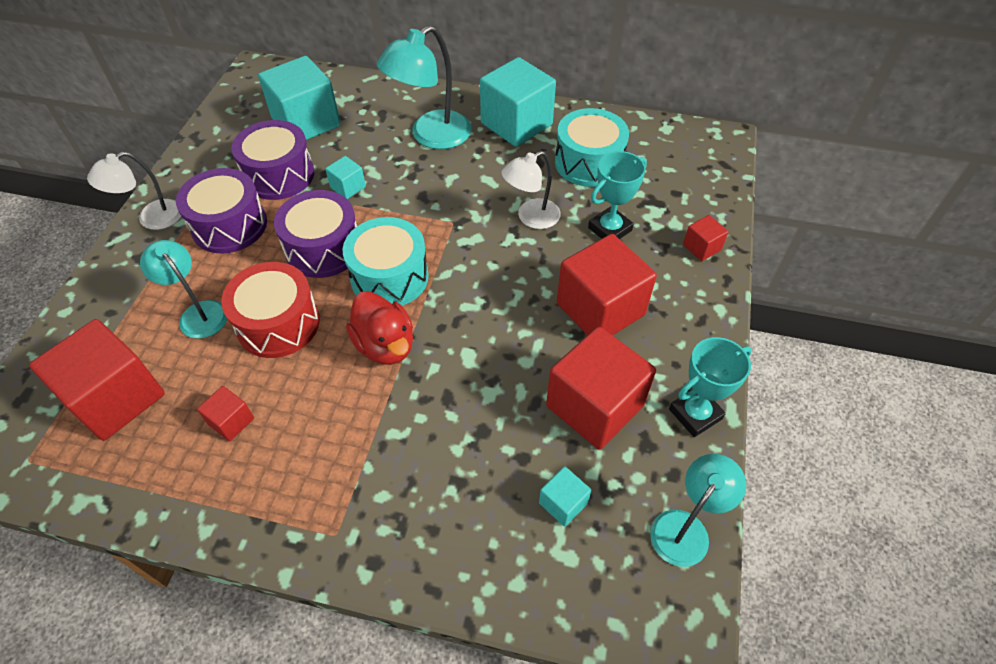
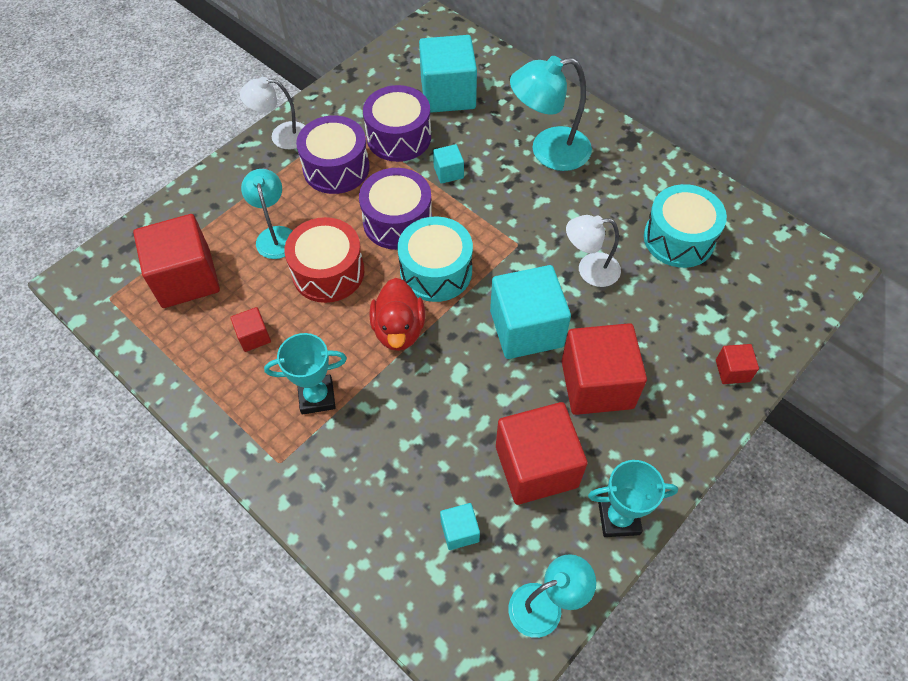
camera: 30 degrees right, 5 degrees up
turquoise cube [480,57,556,147] -> turquoise cube moved to [490,265,571,359]
turquoise trophy [588,151,647,239] -> turquoise trophy moved to [264,333,347,415]

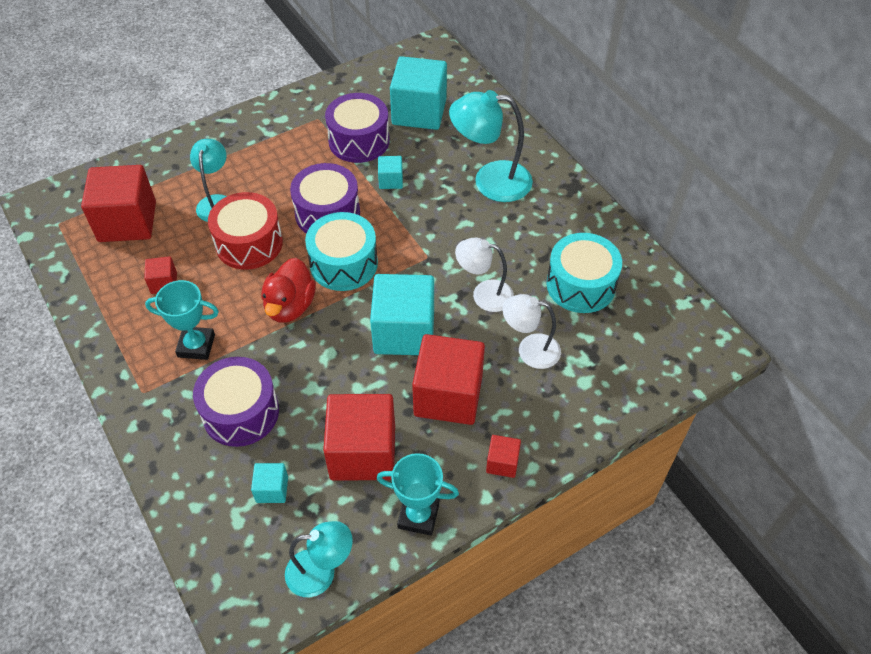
camera: 15 degrees right, 5 degrees down
white lamp [240,77,305,149] -> white lamp moved to [502,294,561,369]
purple drum [296,116,370,194] -> purple drum moved to [193,357,279,447]
red cube [716,344,759,384] -> red cube moved to [486,435,521,478]

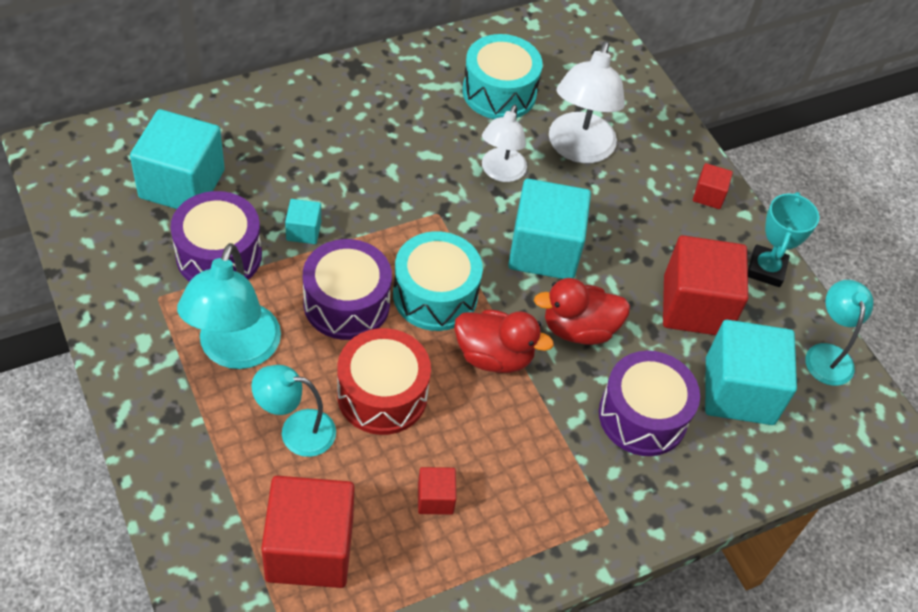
camera: 90 degrees left, 0 degrees up
turquoise trophy [145,280,219,360] -> none
turquoise cube [251,463,288,503] -> turquoise cube [705,320,797,425], size x2.18
red cube [412,334,485,425] -> none
turquoise lamp [449,90,533,202] -> turquoise lamp moved to [177,243,281,369]
white lamp [502,294,561,369] -> white lamp [549,41,625,163], size x1.55
none -> red duck [534,278,630,345]

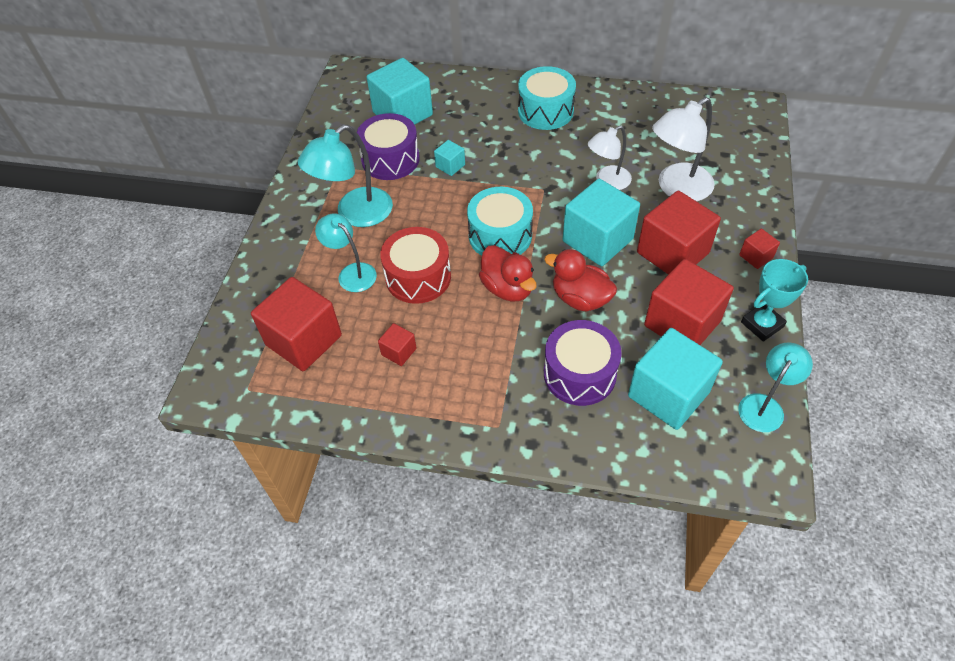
camera: 45 degrees right, 0 degrees up
purple drum [303,239,392,340] -> none
turquoise drum [462,34,542,119] -> turquoise drum moved to [518,66,576,130]
none -> red cube [637,191,721,275]

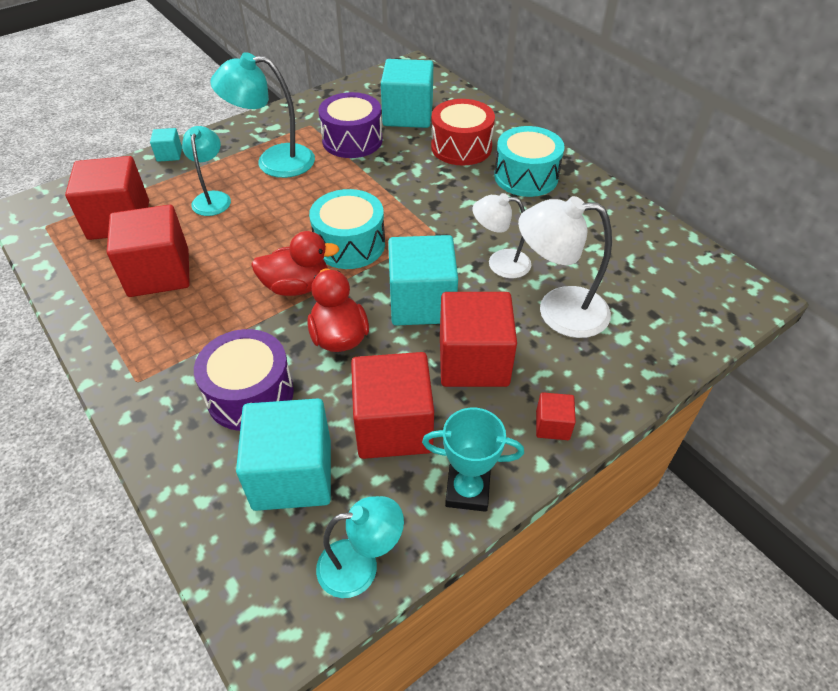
camera: 40 degrees right, 5 degrees down
red cube [378,323,417,366] -> red cube [107,205,190,297], size x2.18
red drum [380,227,451,304] -> red drum moved to [431,99,495,166]
turquoise cube [434,140,465,176] -> turquoise cube moved to [150,128,182,162]
red duck [479,245,537,301] -> red duck turned 105 degrees counterclockwise [251,231,339,296]

